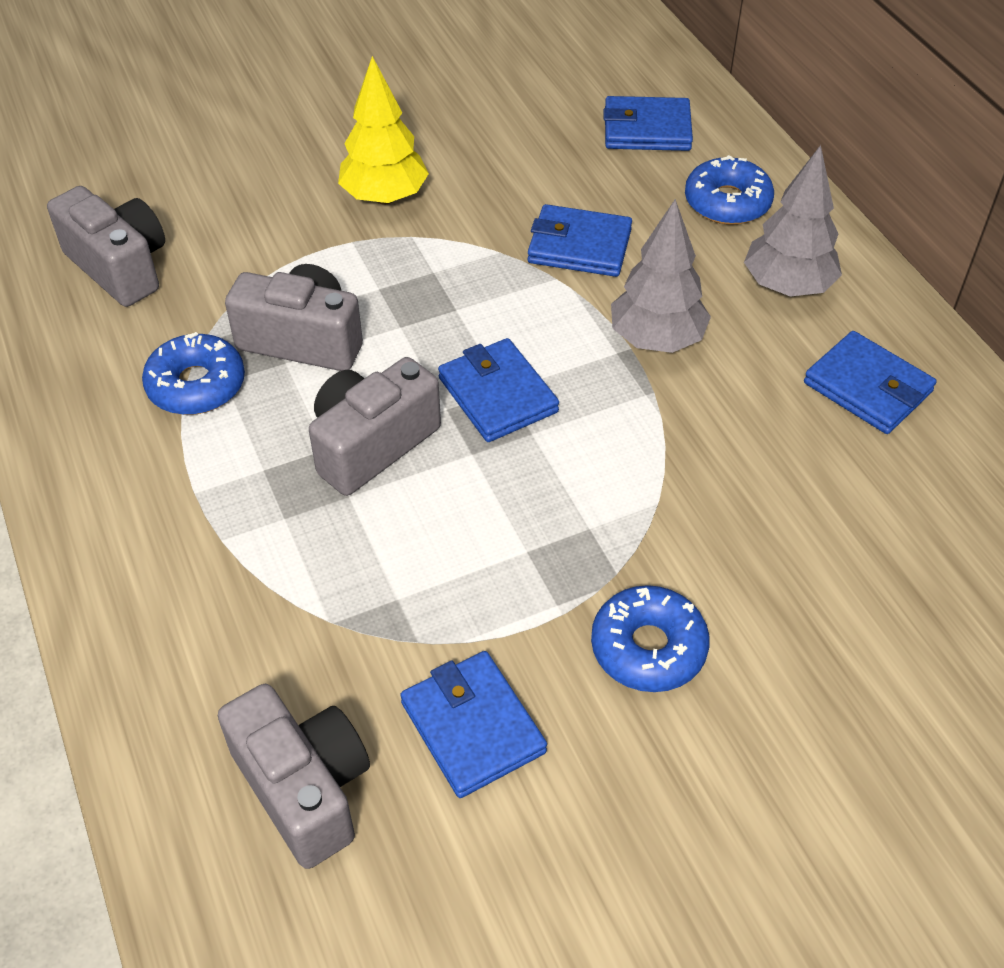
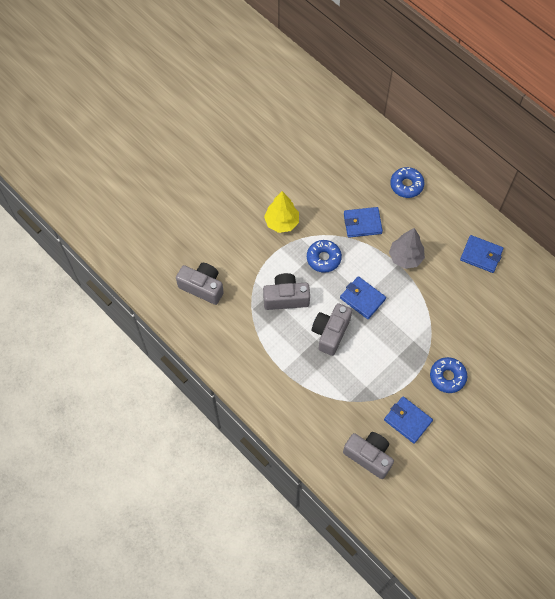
camera: 20 degrees left, 15 degrees up
blue donut [142,332,245,415] -> blue donut moved to [307,240,342,273]
blue wallet [603,96,693,151] -> none
grey tree [744,145,842,297] -> none

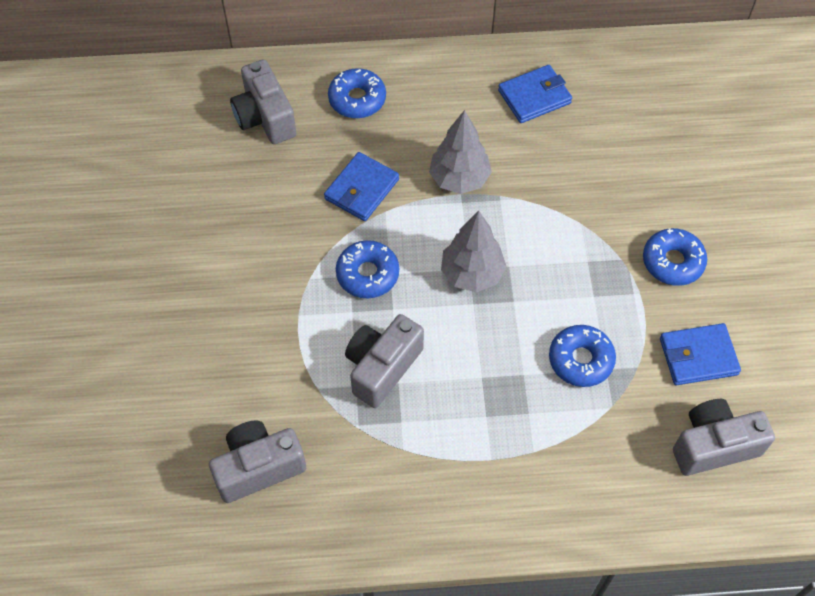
camera: 50 degrees left, 5 degrees down
yellow tree [264,191,299,233] -> none
grey camera [312,303,352,356] -> grey camera moved to [230,59,297,144]
blue wallet [340,276,386,319] -> grey tree [441,211,506,292]
none -> blue donut [549,325,616,387]

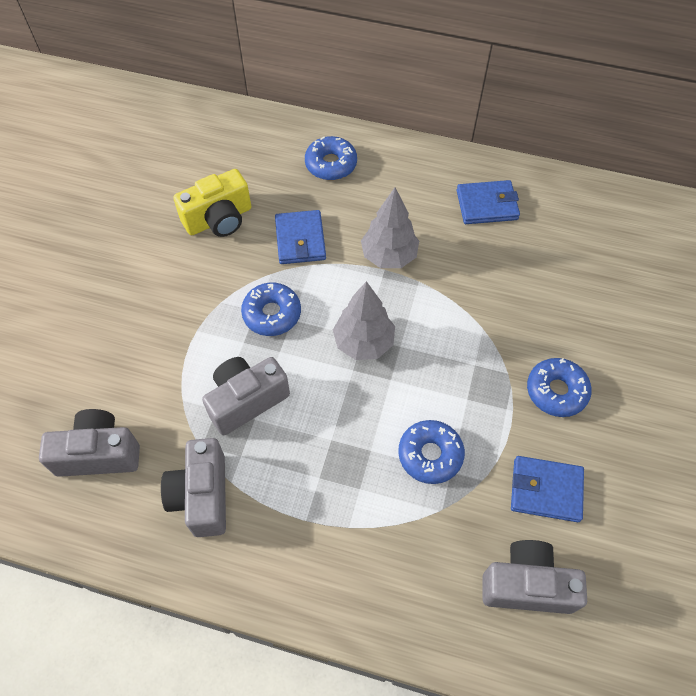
camera: 20 degrees right, 0 degrees up
grey camera [230,59,297,144] -> grey camera moved to [161,438,226,537]
blue wallet [324,152,399,221] -> blue wallet turned 60 degrees counterclockwise [275,210,326,264]
none -> yellow camera [173,169,251,237]

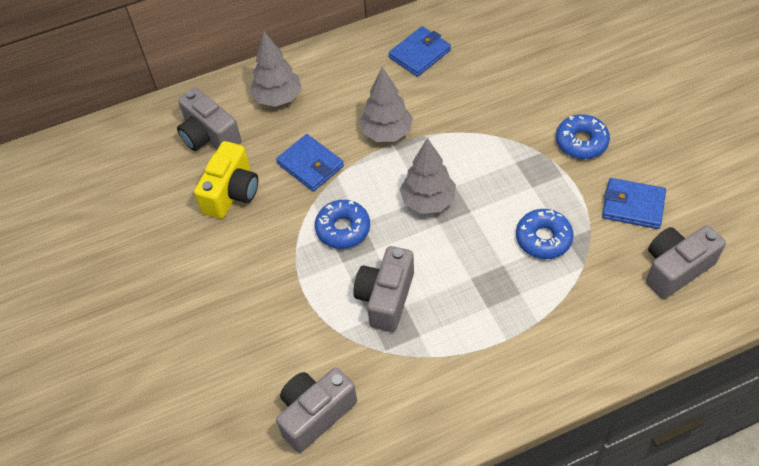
camera: 35 degrees left, 5 degrees down
grey camera [161,438,226,537] -> grey camera moved to [177,88,242,151]
blue donut [305,136,357,180] -> grey tree [250,32,302,107]
blue wallet [511,456,584,522] -> blue wallet turned 45 degrees clockwise [602,178,666,229]

